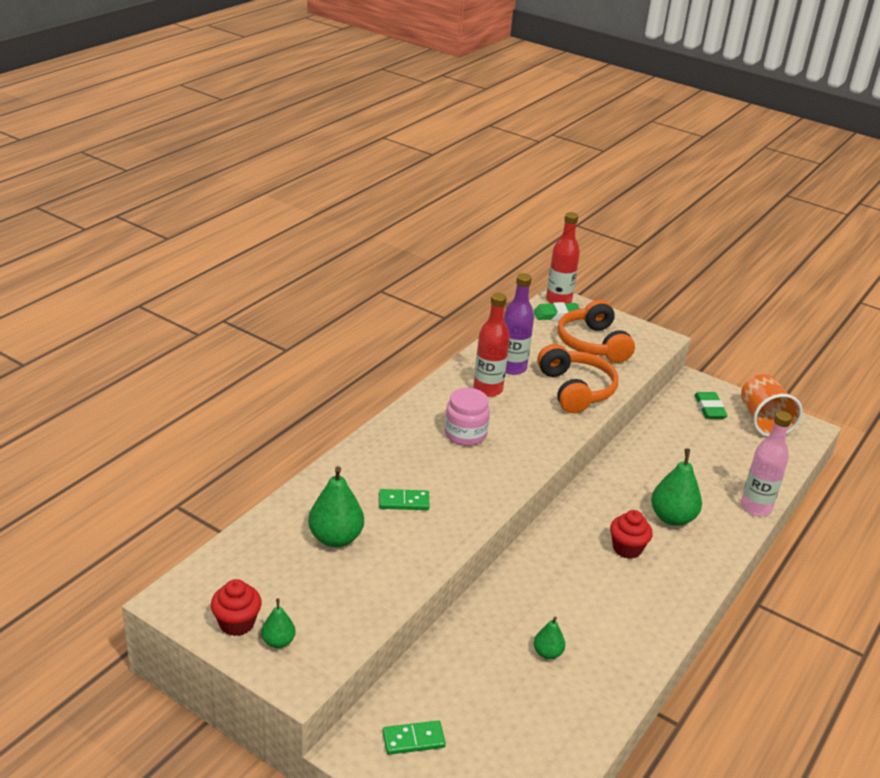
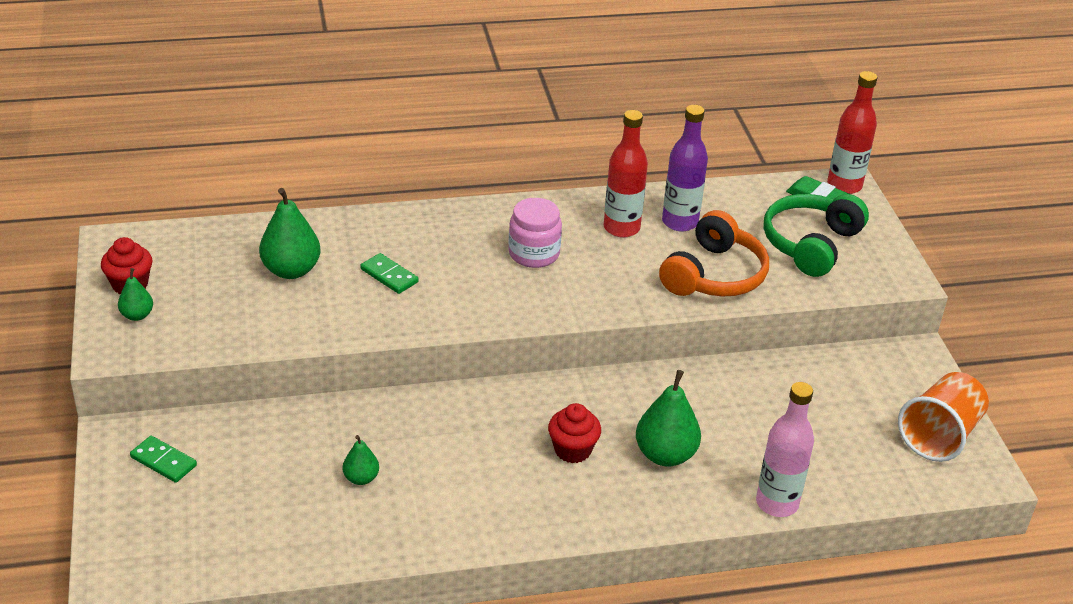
camera: 45 degrees right, 5 degrees up
orange headphones [558,300,635,363] -> green headphones [763,194,869,277]
green eraser [695,392,728,419] -> none

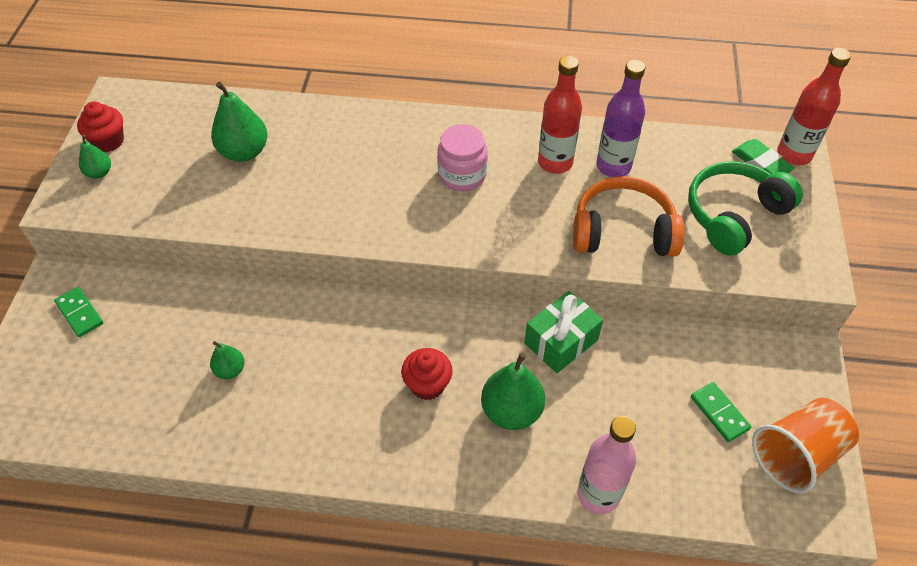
camera: 20 degrees right, 15 degrees up
green domino [360,253,418,294] -> green domino moved to [691,382,751,442]
orange headphones [659,210,769,297] -> orange headphones turned 135 degrees counterclockwise [573,176,685,257]
none -> green gift [524,291,603,373]

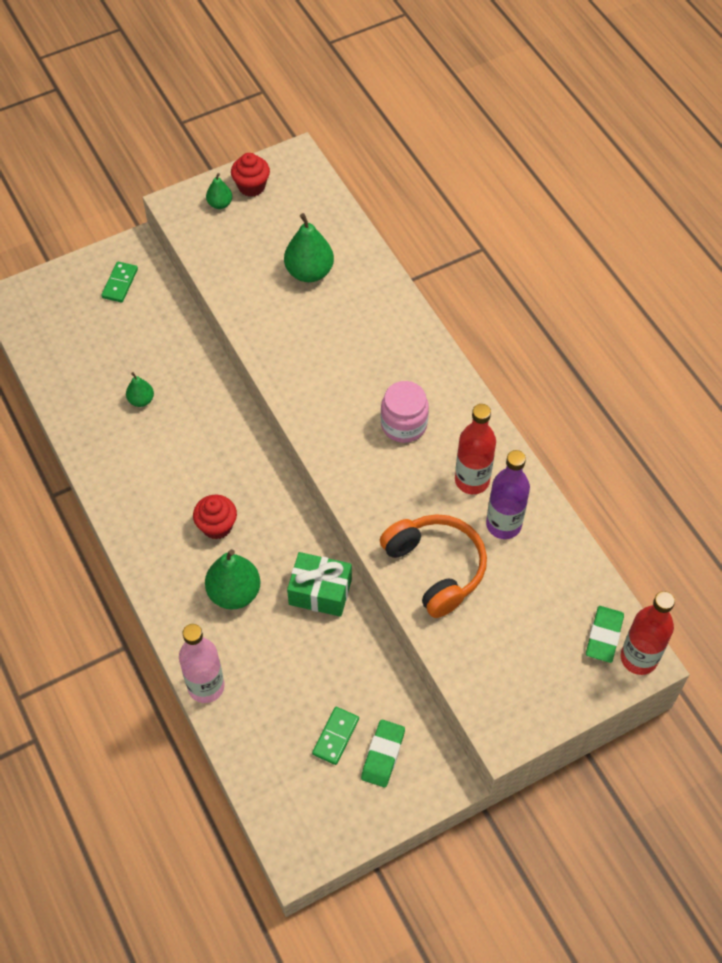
camera: 55 degrees right, 5 degrees up
green headphones [688,161,803,256] -> none
orange cup [752,398,859,493] -> none
none -> green eraser [361,720,405,787]

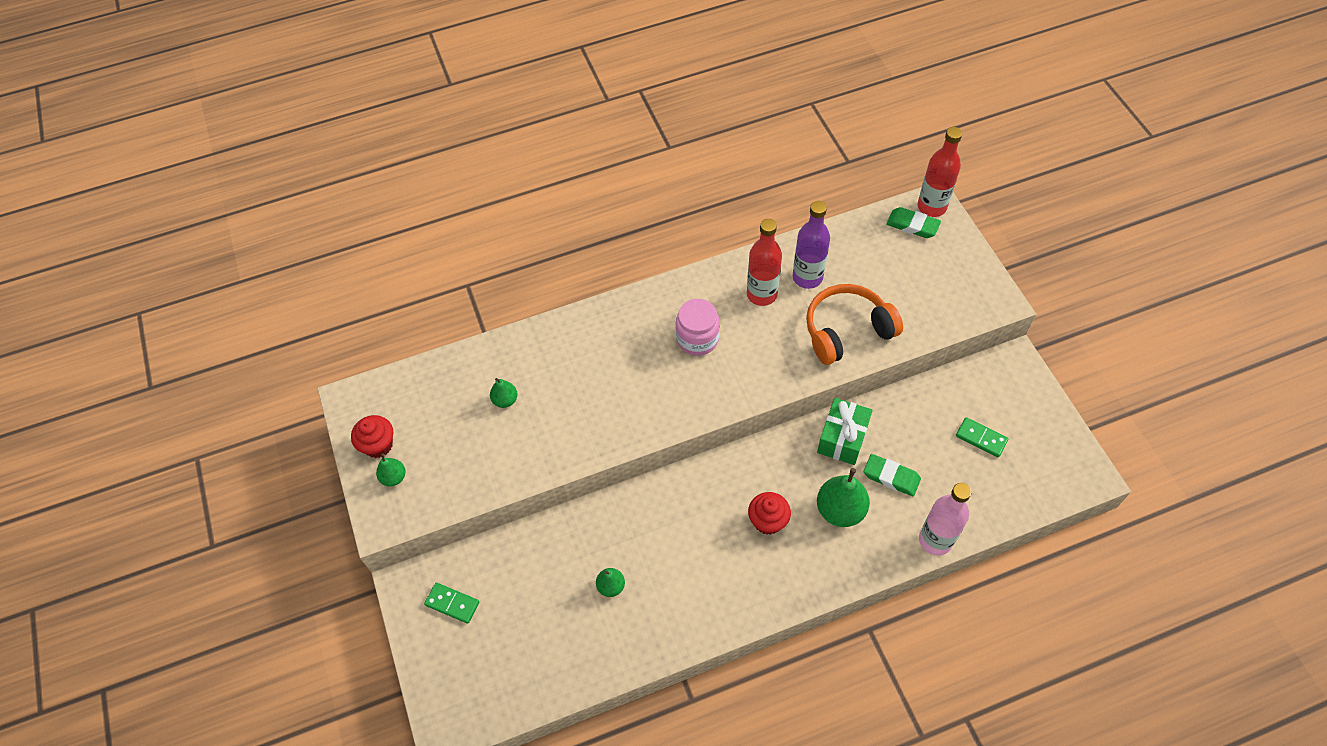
camera: 80 degrees left, 0 degrees up
green pear [284,213,334,282] -> green pear [490,378,518,408], size x0.55
green eraser [361,720,405,787] -> green eraser moved to [864,454,921,496]

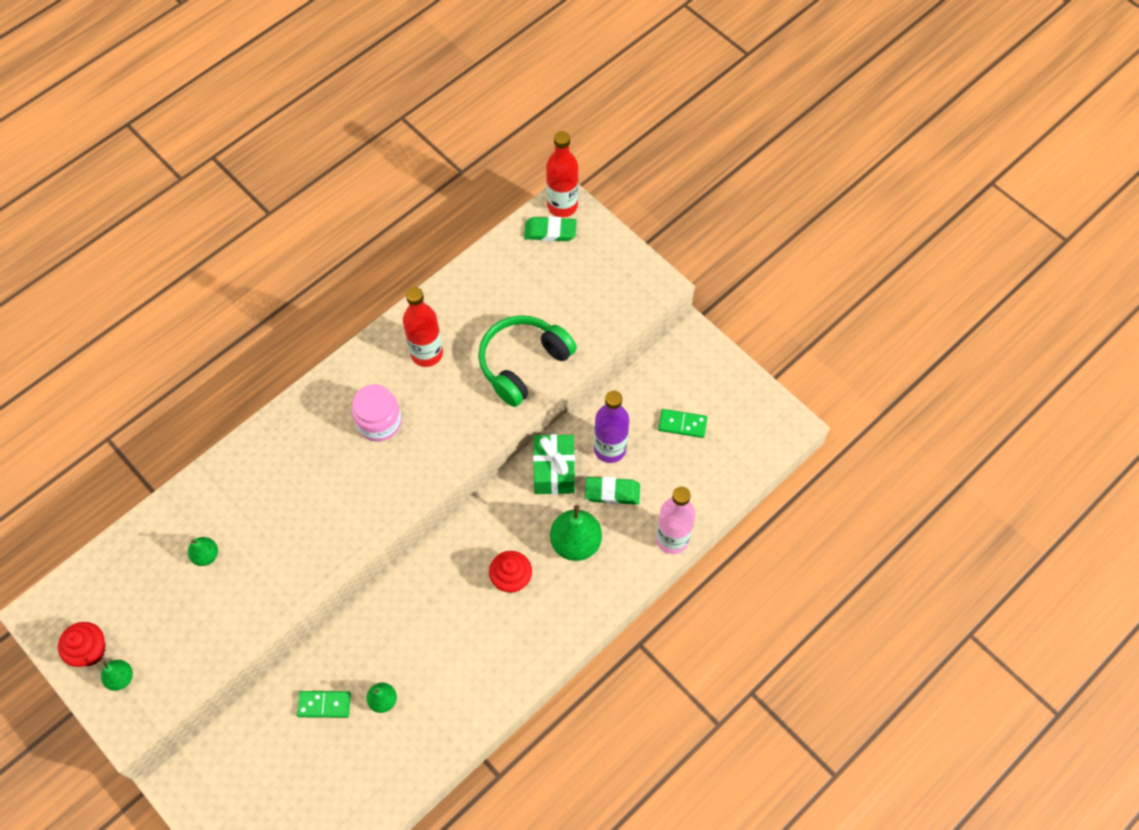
camera: 25 degrees left, 5 degrees up
green domino [424,583,479,624] -> green domino moved to [297,691,351,718]
purple bottle [793,201,830,289] -> purple bottle moved to [594,391,629,463]
orange headphones [806,284,903,365] -> green headphones [478,315,577,407]

